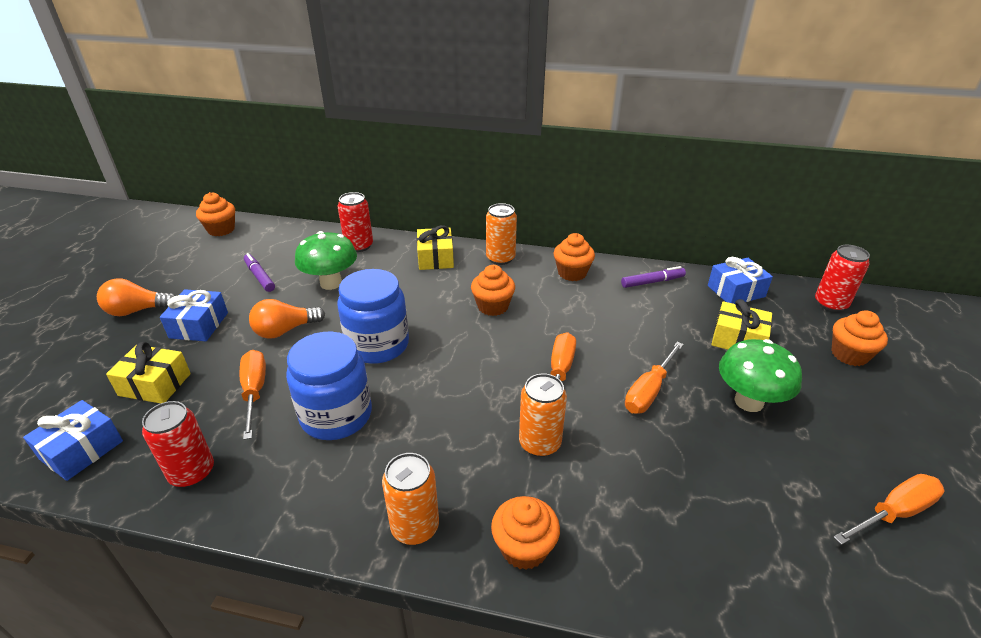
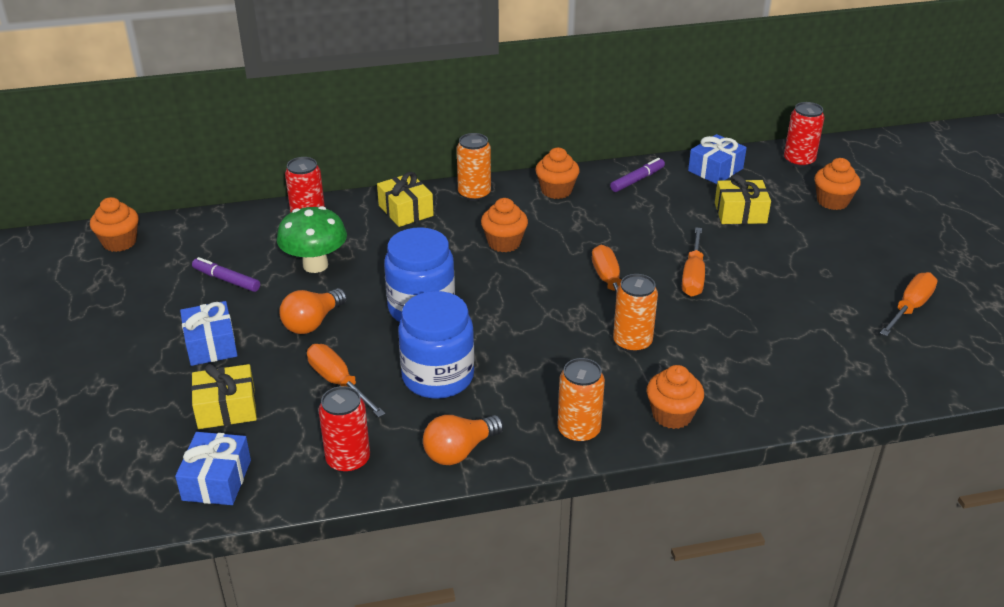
camera: 25 degrees left, 0 degrees up
orange light bulb [97,278,175,316] -> orange light bulb moved to [423,415,504,465]
green mushroom [719,339,802,412] -> none

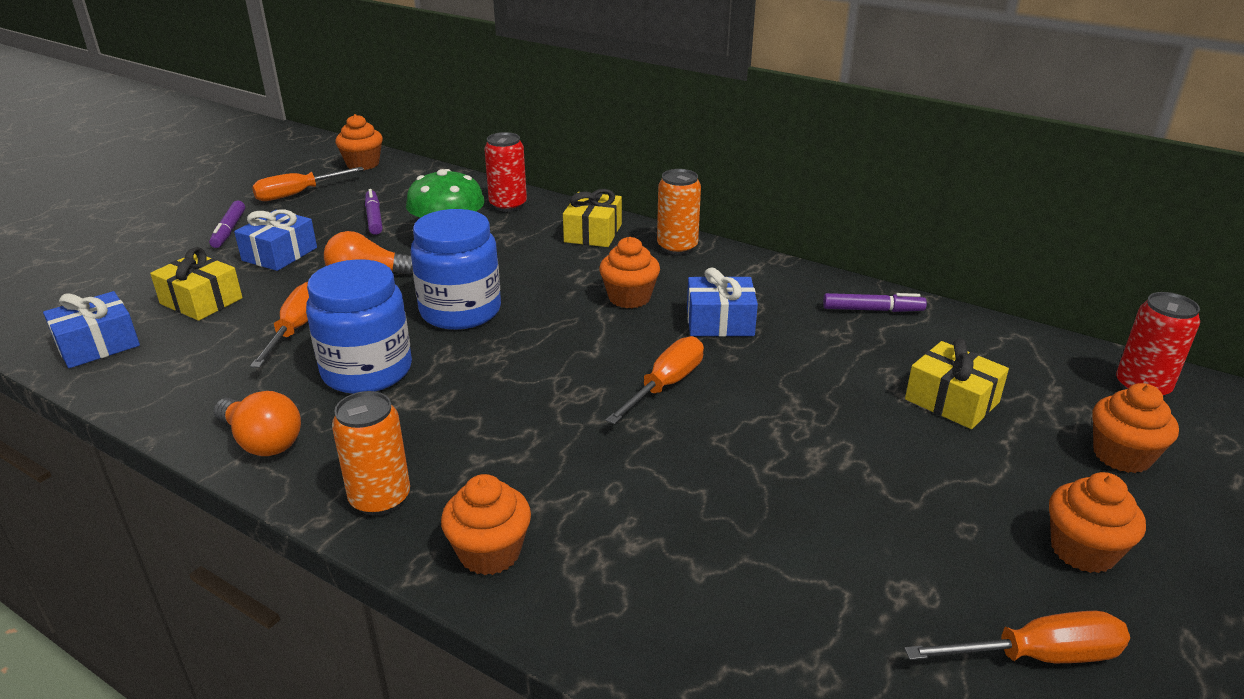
camera: 45 degrees right, 5 degrees down
red can [318,386,370,473] -> none
orange light bulb [423,415,504,465] -> orange light bulb turned 150 degrees counterclockwise [214,391,301,456]
orange cupcake [535,147,580,199] -> orange cupcake moved to [1049,472,1146,573]
orange can [613,274,658,353] -> none
orange screwdriver [682,227,705,297] -> orange screwdriver moved to [252,167,364,201]
blue gift [688,134,747,184] -> blue gift moved to [687,267,758,337]
none -> purple marker [209,201,245,248]

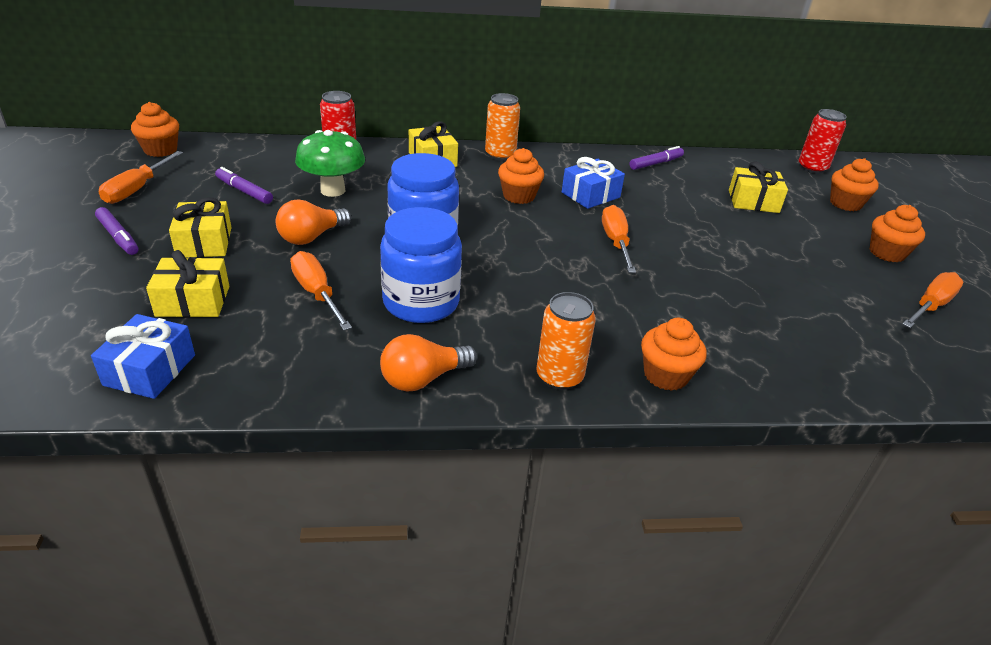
camera: 40 degrees left, 5 degrees up
orange light bulb [214,391,301,456] -> orange light bulb turned 150 degrees clockwise [380,334,477,392]
blue gift [234,209,317,271] -> yellow gift [169,197,232,258]

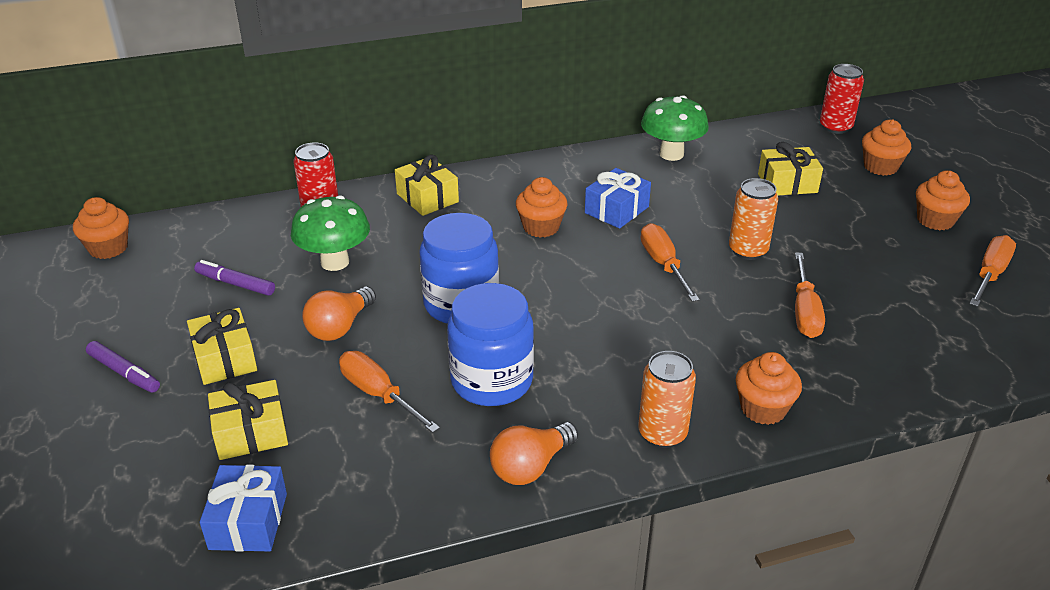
camera: 10 degrees left, 0 degrees up
orange screwdriver [99,151,183,204] -> orange screwdriver moved to [795,252,825,338]
orange can [485,93,520,161] -> orange can moved to [729,178,778,260]
purple marker [630,146,684,170] -> green mushroom [641,95,709,161]

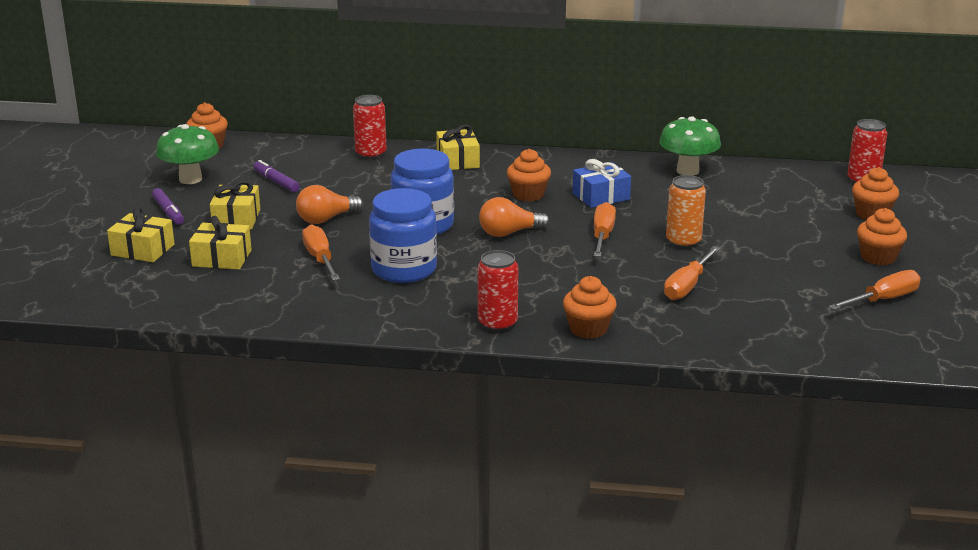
camera: 25 degrees right, 10 degrees down
blue gift [200,465,287,552] -> none
green mushroom [291,195,370,271] -> green mushroom moved to [156,124,219,184]
orange light bulb [490,422,578,485] -> orange light bulb moved to [479,197,550,237]
orange can [638,351,696,448] -> red can [478,250,518,332]
yellow gift [758,142,823,195] -> yellow gift moved to [107,207,175,262]

